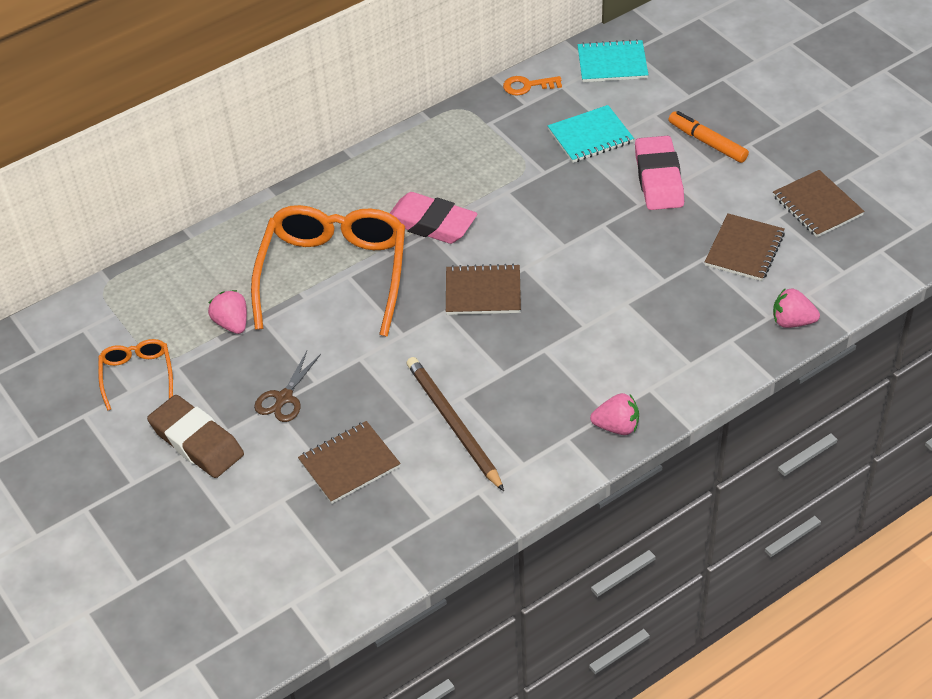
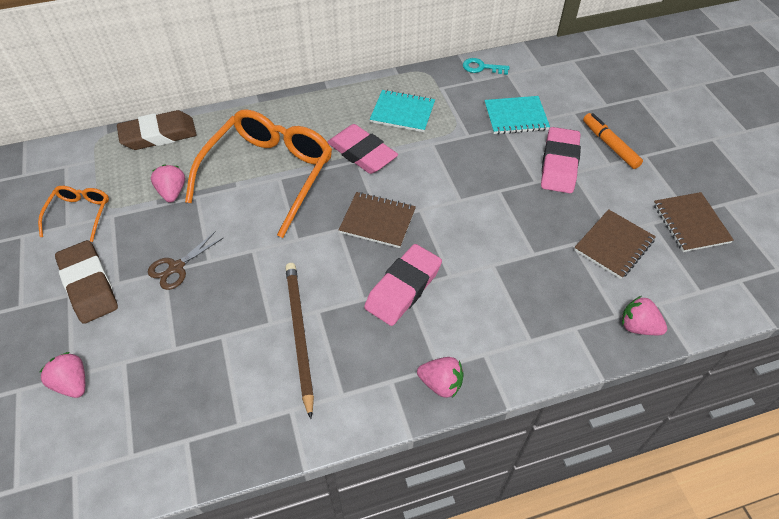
camera: 15 degrees right, 5 degrees up
brown notebook [298,421,401,504] -> none
orange key [503,76,562,96] -> turquoise key [463,58,509,75]
turquoise notebook [577,39,648,82] -> turquoise notebook moved to [370,90,435,132]
none -> pink strawberry [39,352,85,398]
none -> brown eraser [117,110,197,150]
none -> pink eraser [364,244,442,326]

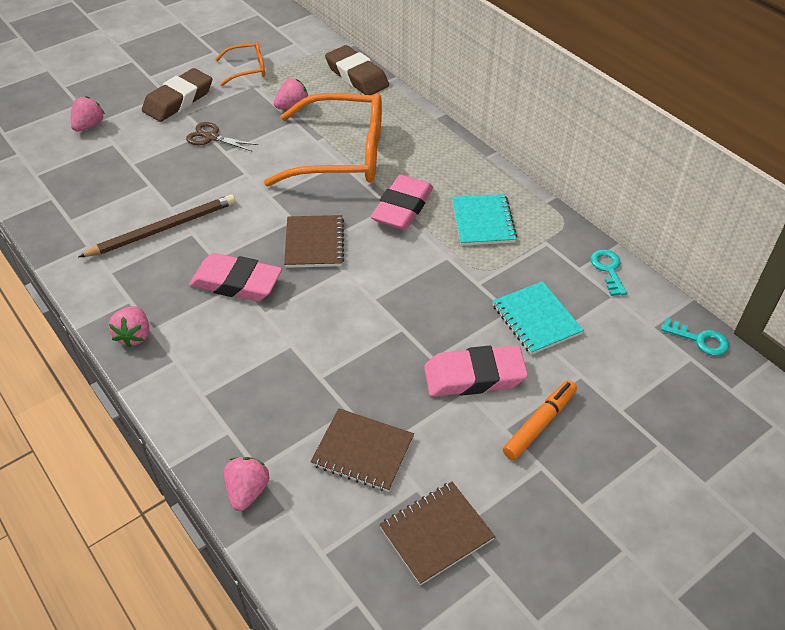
camera: 70 degrees right, 5 degrees down
none -> turquoise key [661,318,729,356]

